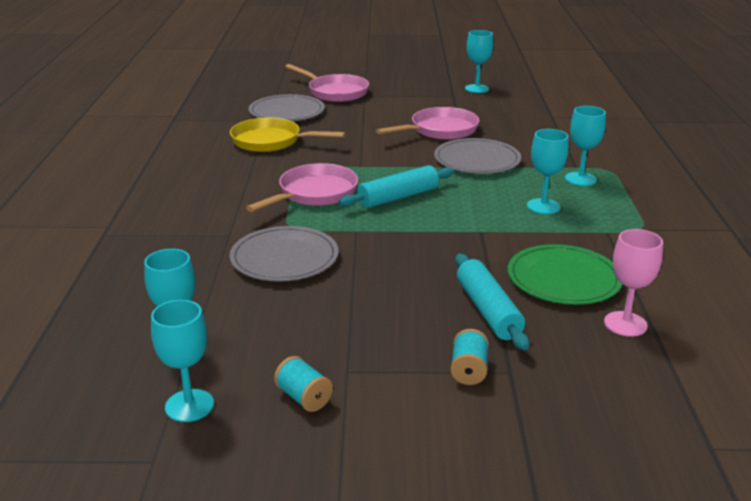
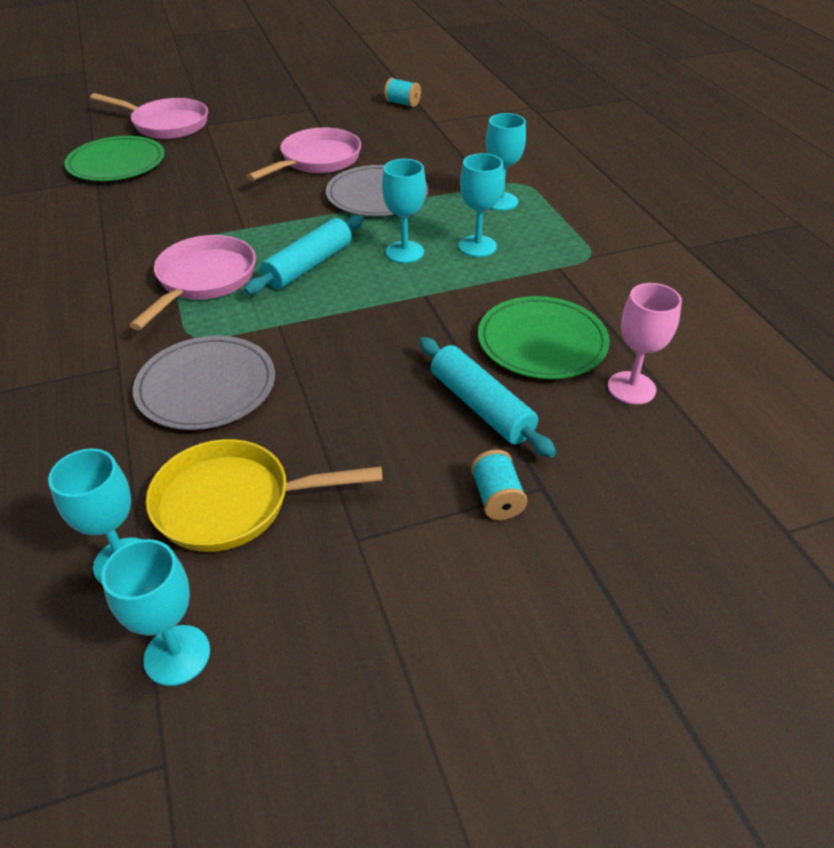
camera: 20 degrees left, 15 degrees up
yellow pan [230,118,346,152] -> yellow pan moved to [146,439,383,552]
grey plate [248,94,325,121] -> green plate [64,136,165,181]
turquoise spool [274,356,333,412] -> turquoise spool moved to [384,78,421,107]
turquoise goblet [465,30,493,93] -> turquoise goblet moved to [382,159,426,263]

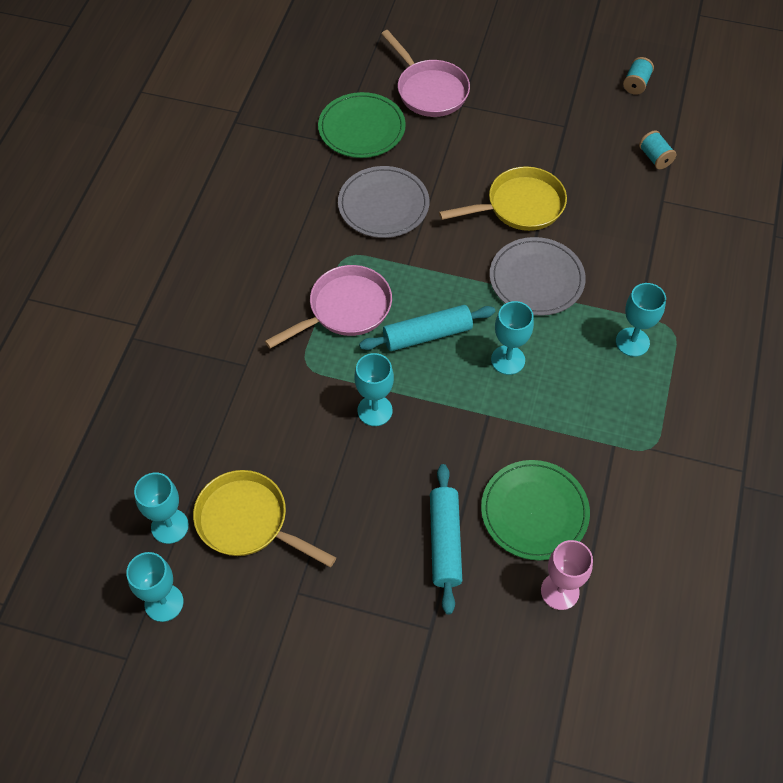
camera: 35 degrees right, 15 degrees up
grey plate [133,336,275,430] -> grey plate moved to [338,166,429,238]
pink pan [247,128,361,181] -> yellow pan [439,166,567,231]
turquoise goblet [459,153,504,257] -> turquoise goblet moved to [354,353,394,426]
turquoise spool [471,450,528,520] -> turquoise spool moved to [623,57,654,95]

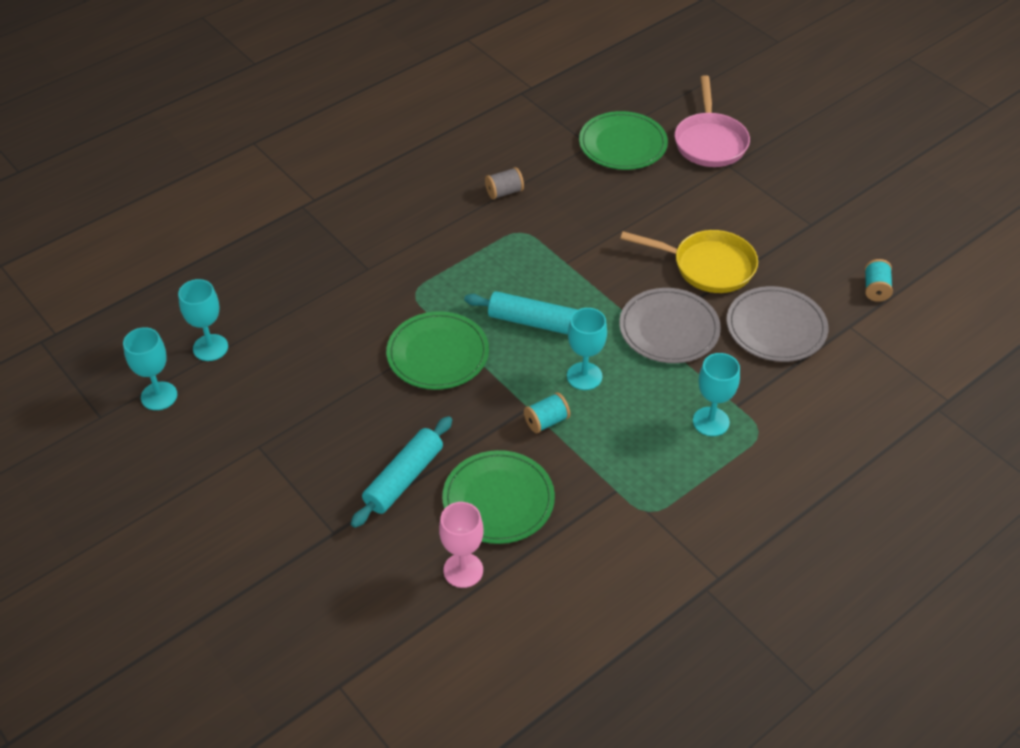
camera: 35 degrees right, 10 degrees down
yellow pan [193,470,336,567] -> none
pink pan [265,265,392,348] -> none
grey plate [338,166,429,238] -> grey plate moved to [727,286,828,362]
turquoise goblet [354,353,394,426] -> green plate [386,311,489,390]
turquoise spool [623,57,654,95] -> turquoise spool moved to [524,393,570,433]
none -> grey spool [485,167,524,200]

